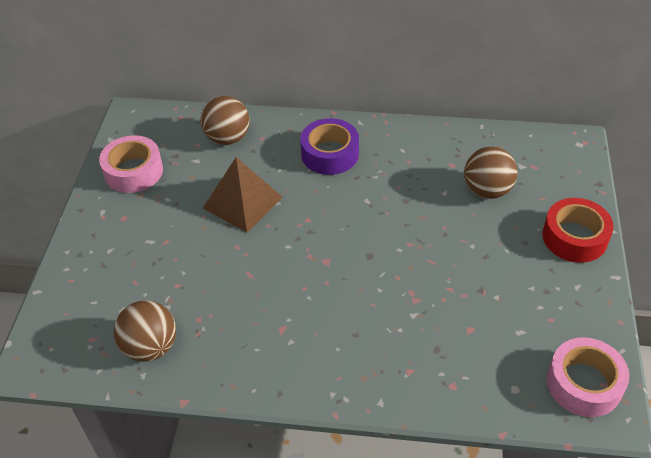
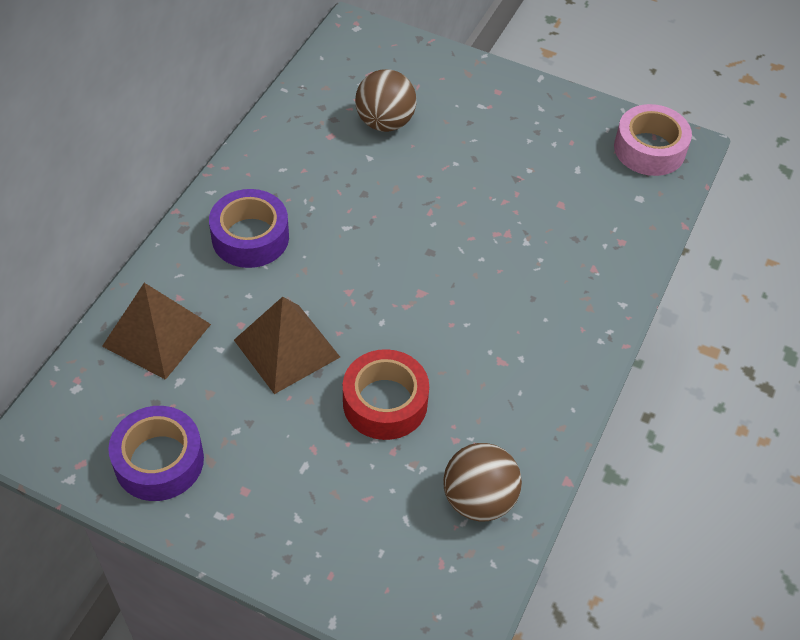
camera: 75 degrees left, 5 degrees up
pink tape [99,135,163,193] -> purple tape [108,406,204,501]
brown ball [200,96,249,145] -> brown pyramid [102,283,211,380]
red tape [542,198,614,263] -> red tape moved to [343,349,429,440]

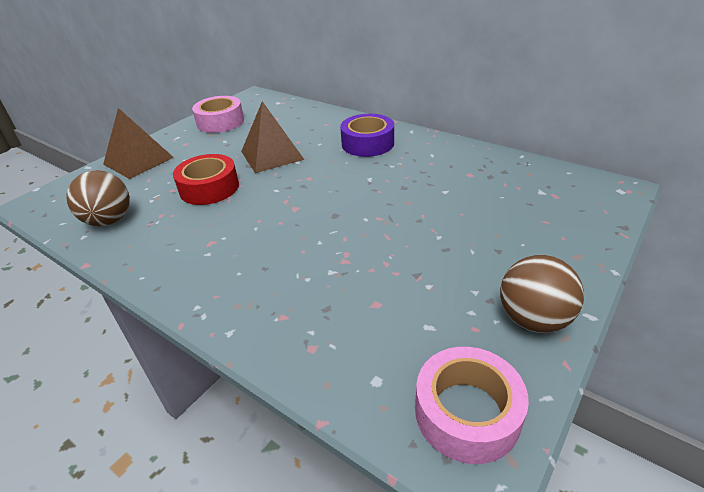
camera: 105 degrees right, 15 degrees down
brown pyramid [102,283,211,380] -> brown pyramid moved to [103,108,174,179]
purple tape [108,406,204,501] -> pink tape [192,96,244,133]
brown ball [355,69,417,132] -> brown ball moved to [500,255,584,333]

